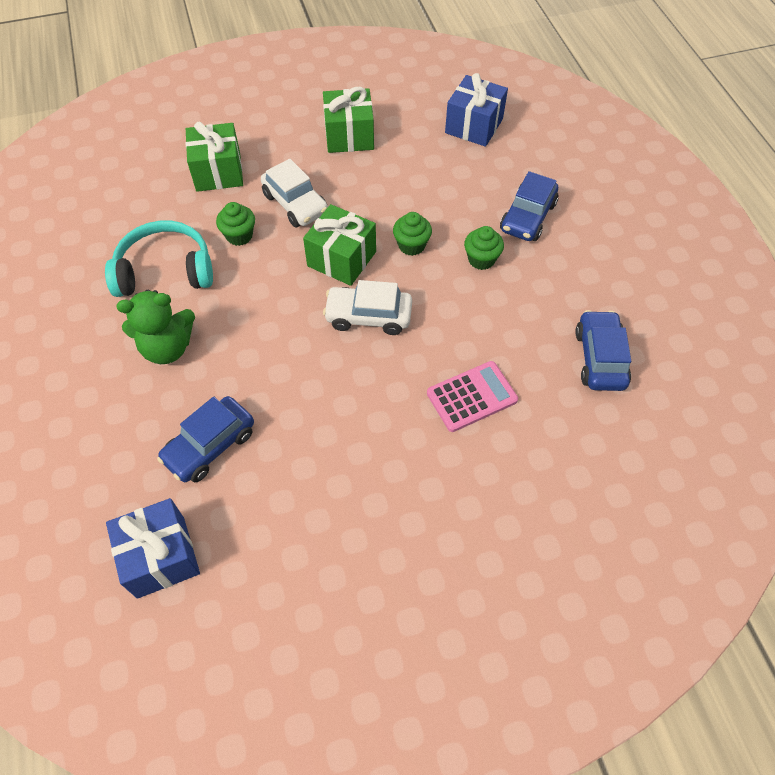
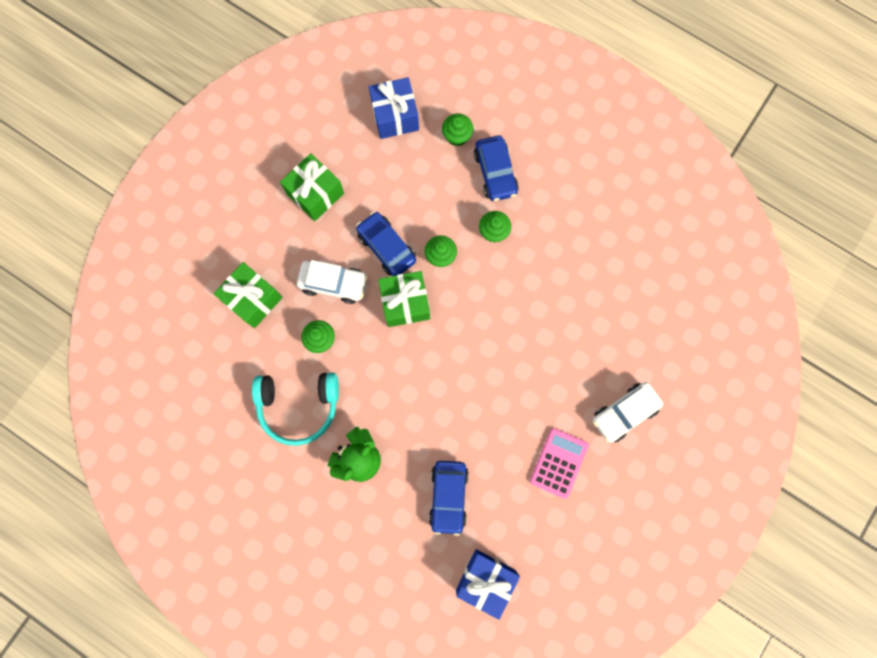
camera: 40 degrees left, 20 degrees up
turquoise headphones [105,221,213,297] -> turquoise headphones turned 135 degrees counterclockwise [252,372,339,446]
white car [323,280,412,335] -> white car moved to [593,382,663,443]
pink calculator [427,361,518,432] -> pink calculator moved to [530,428,589,499]
blue car [575,310,631,391] -> blue car moved to [356,211,416,276]
none -> green cupcake [442,113,473,146]

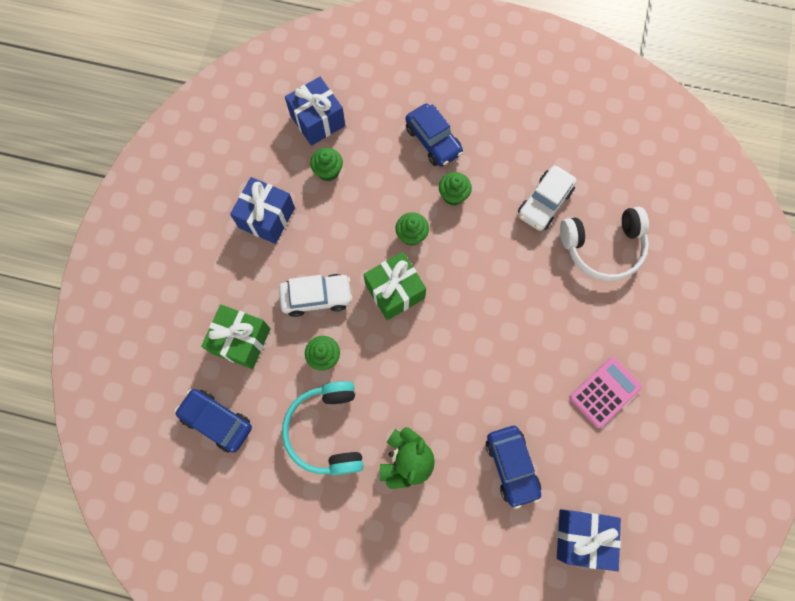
camera: 20 degrees left, 5 degrees down
turquoise headphones [252,372,339,446] -> turquoise headphones turned 105 degrees clockwise [282,381,363,475]
green gift [280,153,344,221] -> blue gift [230,177,295,244]
blue car [356,211,416,276] -> blue car moved to [175,389,252,453]
green cupcake [442,113,473,146] -> green cupcake moved to [310,148,343,181]
pink calculator [530,428,589,499] -> pink calculator turned 45 degrees clockwise [569,357,642,428]
white car [593,382,663,443] -> white car moved to [518,165,577,231]
none -> white headphones [560,207,649,281]

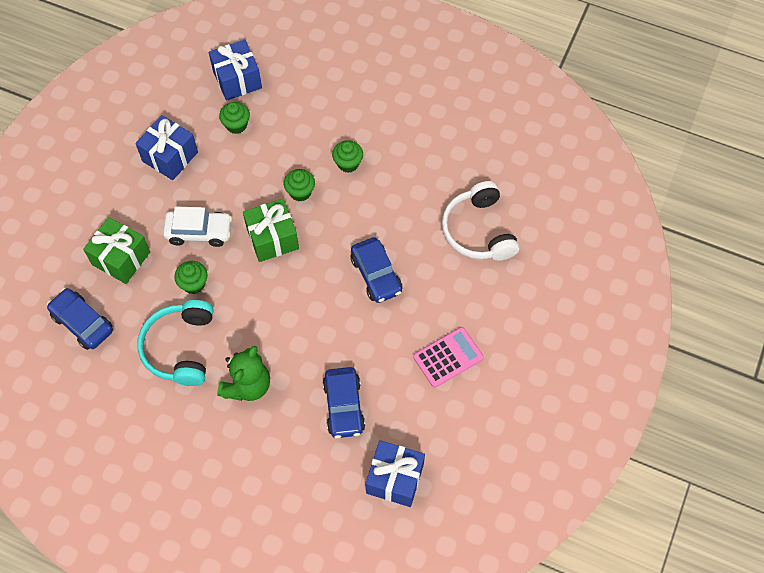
camera: 10 degrees right, 10 degrees down
blue car [405,104,463,167] -> blue car moved to [351,237,402,303]
white car [518,165,577,231] -> none
white headphones [560,207,649,281] -> white headphones turned 75 degrees clockwise [442,181,520,261]

